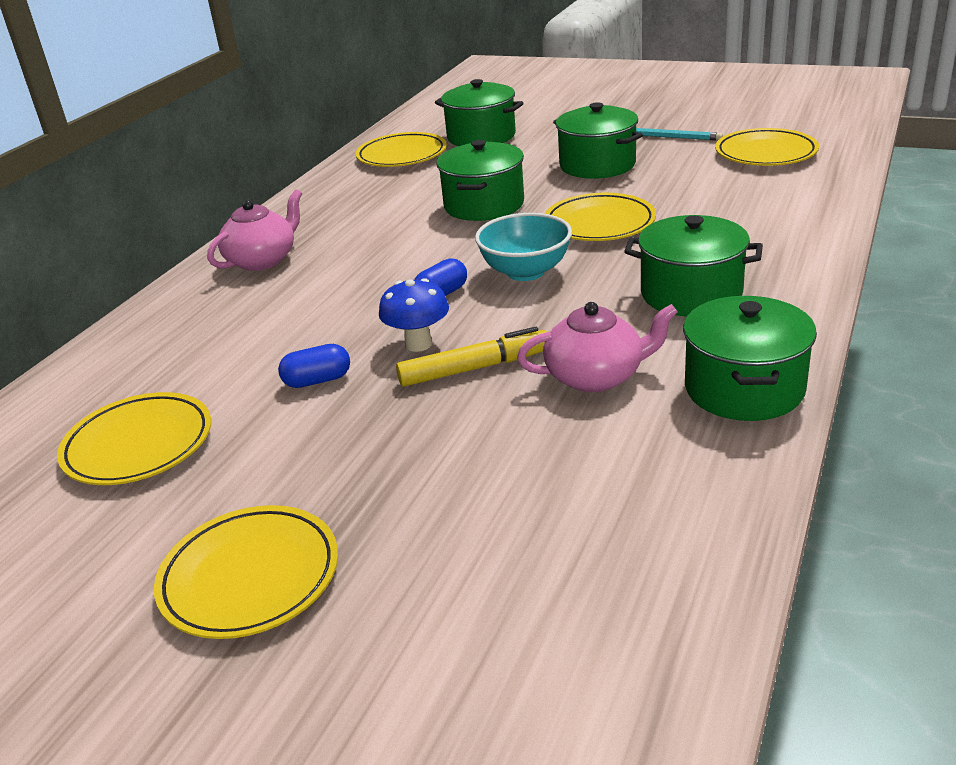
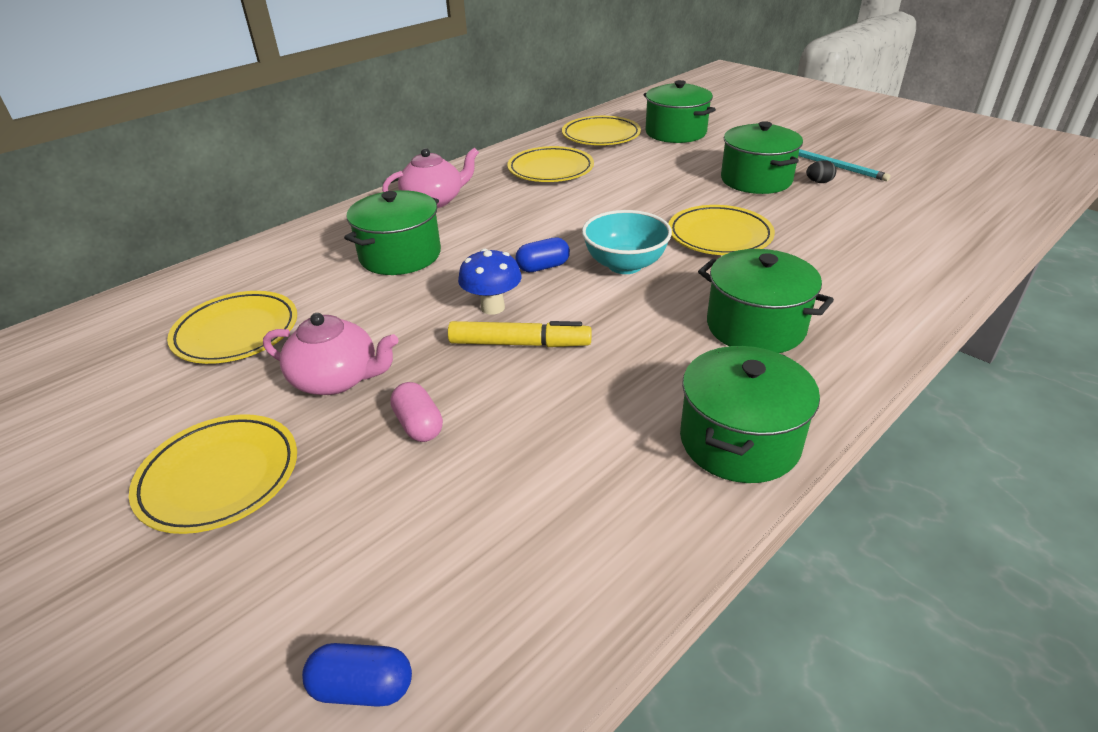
camera: 20 degrees right, 5 degrees up
blue capsule [278,344,350,388] -> blue capsule moved to [302,643,412,707]
green pot [436,140,524,221] -> green pot moved to [344,190,441,275]
pink teapot [517,302,678,392] -> pink teapot moved to [263,313,398,395]
yellow plate [715,128,819,166] -> yellow plate moved to [507,146,594,182]
none -> pink capsule [390,382,443,442]
none -> black egg [806,160,836,183]

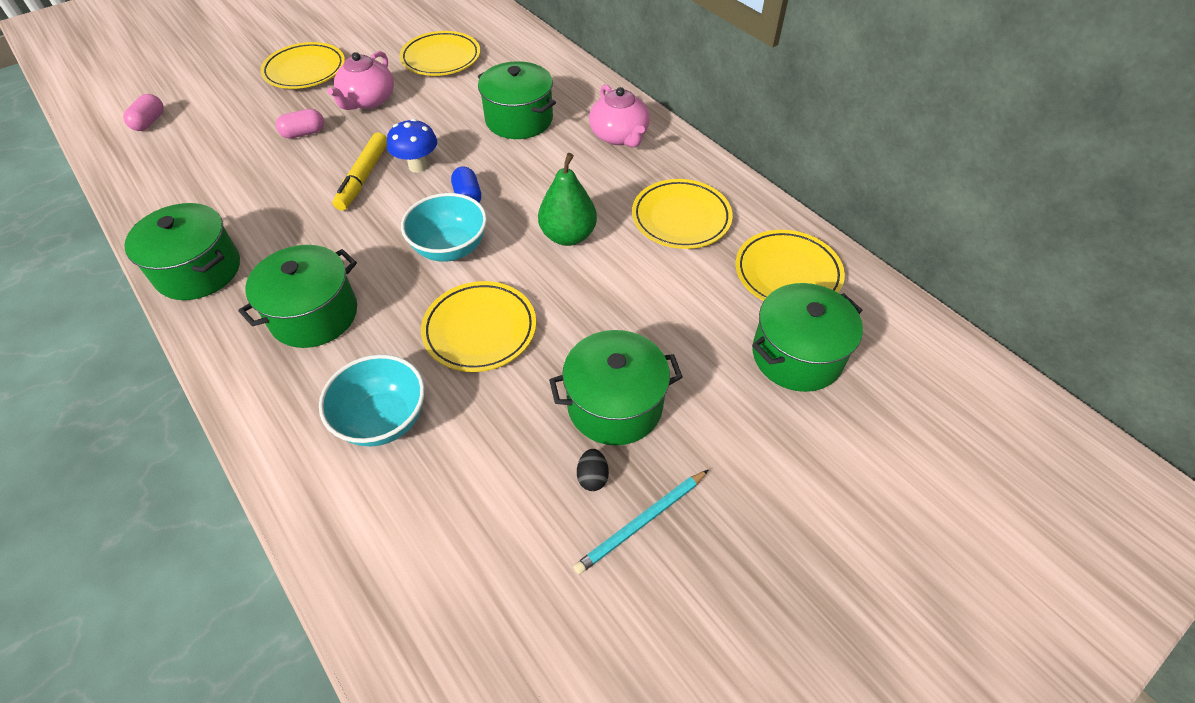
camera: 95 degrees right, 15 degrees up
blue capsule [302,643,412,707] -> pink capsule [123,94,164,131]
none -> turquoise bowl [319,354,425,446]
none -> green pear [538,153,597,246]

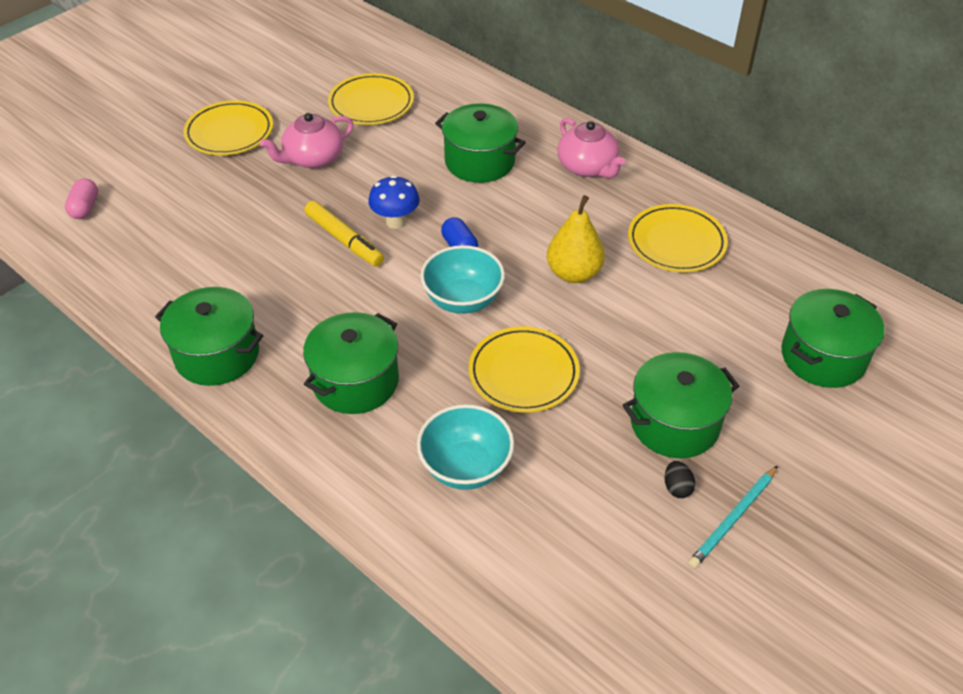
camera: 10 degrees left, 5 degrees down
pink capsule [276,109,324,139] -> none
pink teapot [327,51,394,110] -> pink teapot turned 45 degrees clockwise [260,113,354,168]
yellow marker [333,132,387,211] -> yellow marker turned 45 degrees counterclockwise [305,201,384,267]
green pear [538,153,597,246] -> yellow pear [547,195,605,283]
yellow plate [736,230,845,301] -> none

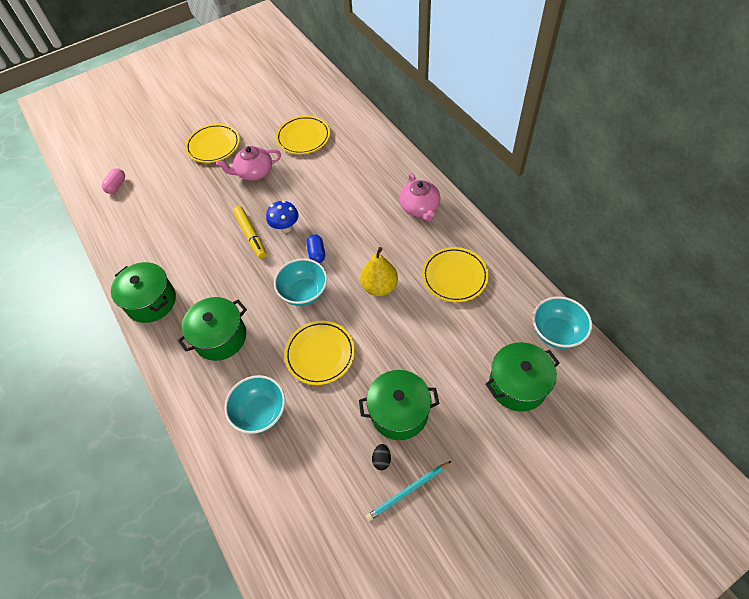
camera: 20 degrees right, 10 degrees up
green pot [435,103,526,183] -> none
none -> turquoise bowl [533,296,592,349]

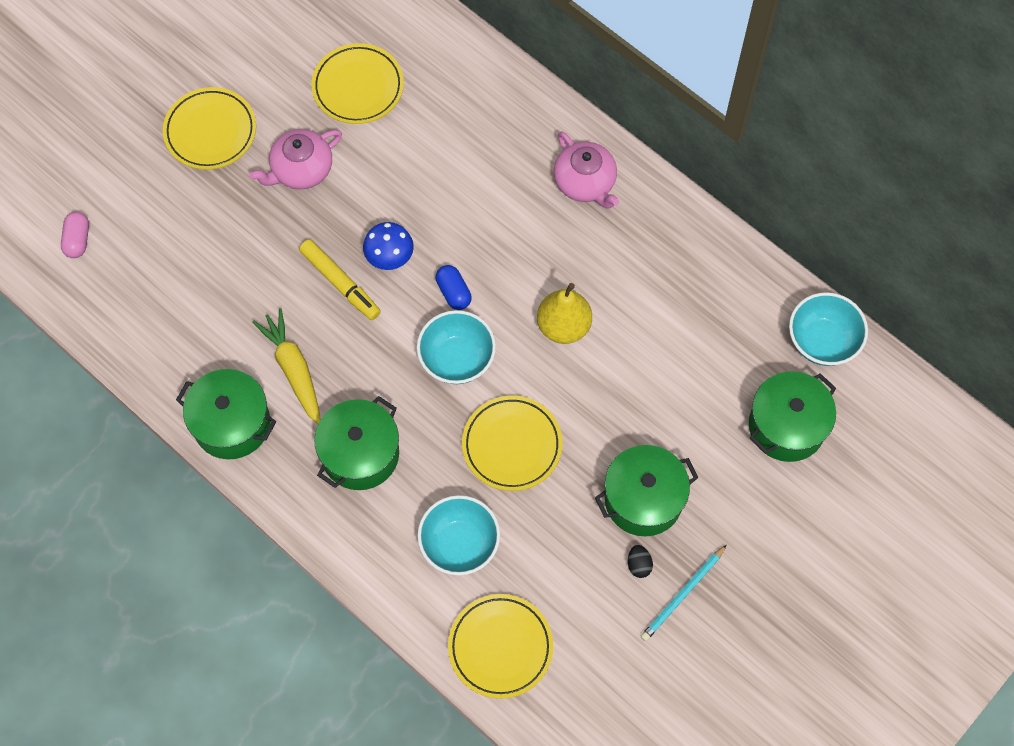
camera: 20 degrees left, 10 degrees up
yellow plate [422,247,489,303] -> yellow plate moved to [448,594,553,699]
none -> yellow carrot [252,308,321,424]

